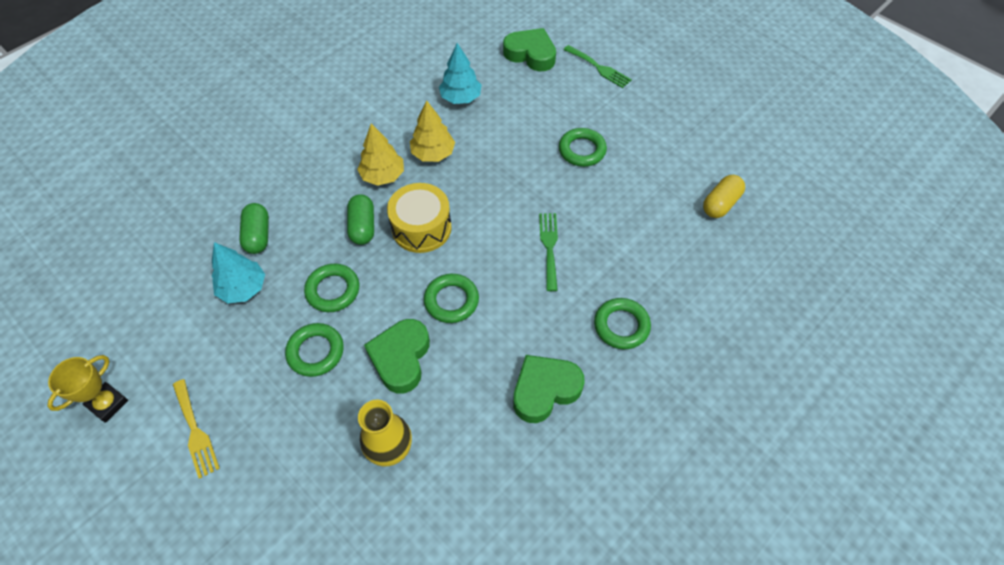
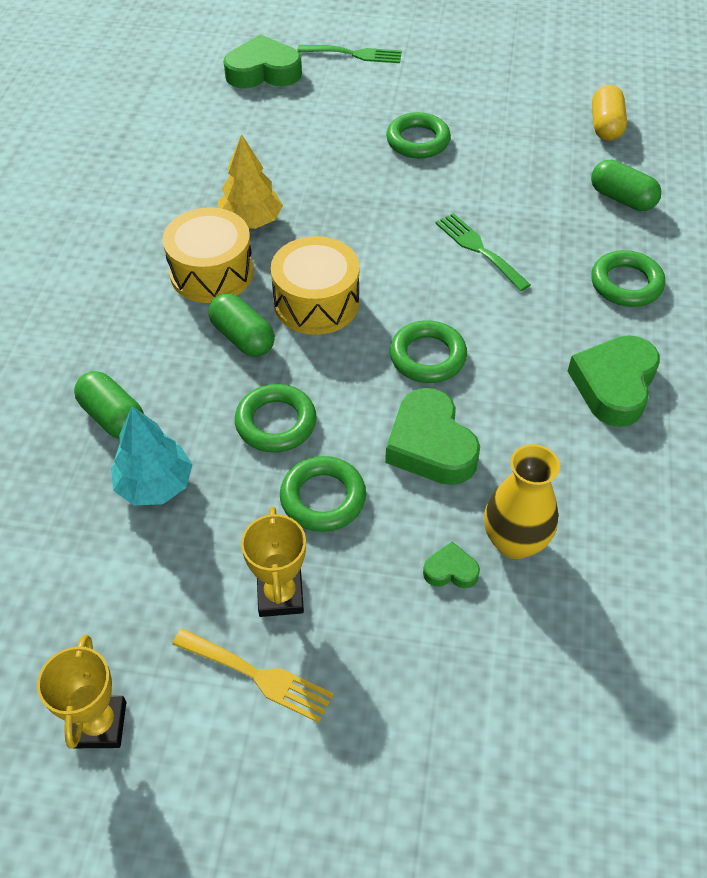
camera: 35 degrees left, 5 degrees down
yellow tree [357,123,404,186] -> yellow drum [163,207,254,303]
turquoise tree [439,43,482,104] -> none
none -> yellow trophy [241,507,306,617]
none -> green heart [423,542,480,589]
none -> green capsule [591,160,661,211]

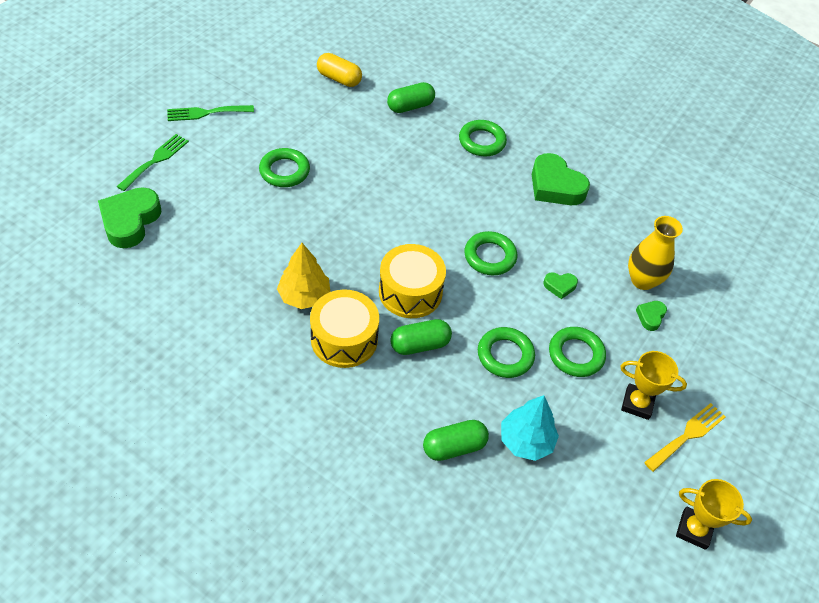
camera: 70 degrees left, 0 degrees up
green heart [385,388,480,485] -> green heart [543,272,578,299], size x0.48
green fork [435,213,531,291] -> green fork moved to [167,105,254,121]

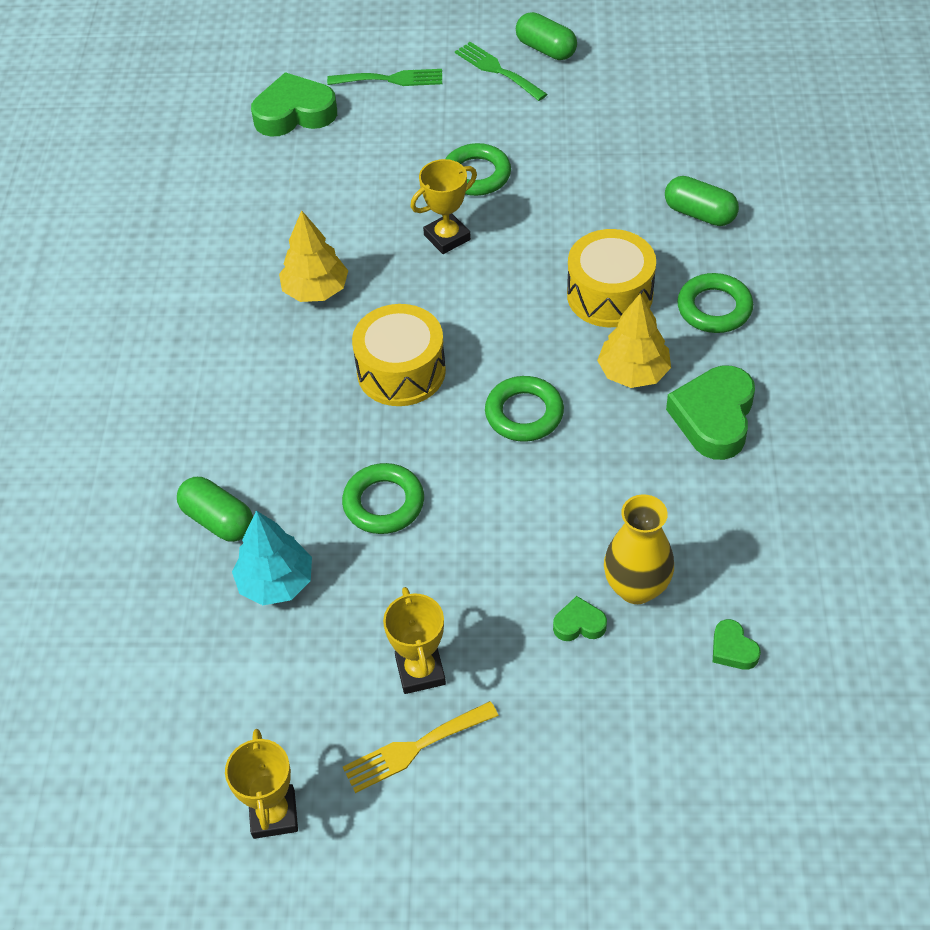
camera: 65 degrees right, 0 degrees up
yellow drum [310,289,379,368] -> yellow drum moved to [567,229,656,327]
yellow capsule [317,53,362,87] -> none
green capsule [390,319,452,355] -> green capsule moved to [516,12,577,60]
green heart [543,272,578,299] -> green heart moved to [713,619,761,670]
green ring [549,327,606,377] -> none
yellow fork [644,403,726,472] -> yellow fork turned 135 degrees clockwise [343,701,499,793]
none -> yellow trophy [410,159,477,254]
none -> yellow tree [597,293,671,388]

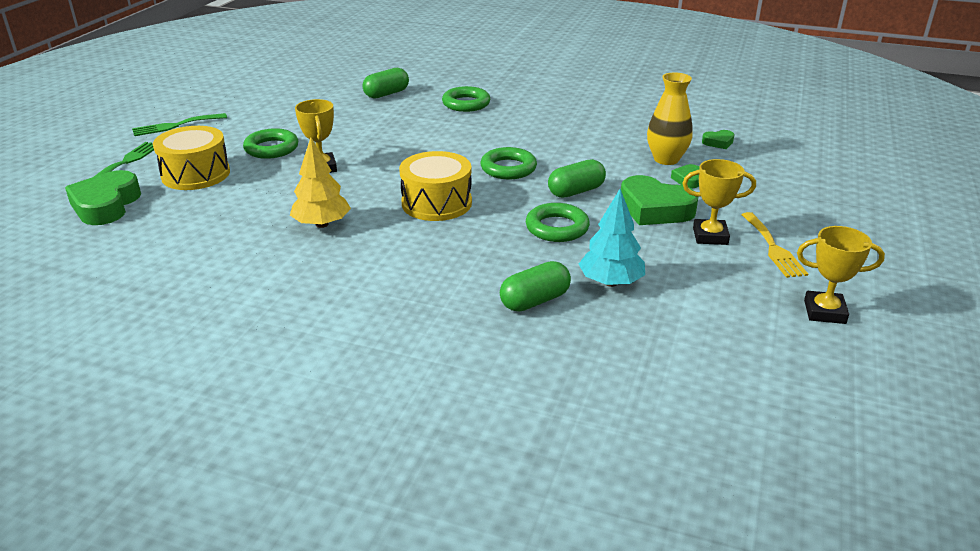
camera: 75 degrees left, 20 degrees down
green capsule [516,12,577,60] -> green capsule moved to [548,159,606,198]
yellow drum [567,229,656,327] -> yellow drum moved to [153,126,230,190]
yellow tree [597,293,671,388] -> none
green heart [666,366,755,460] -> green heart moved to [621,175,698,225]

